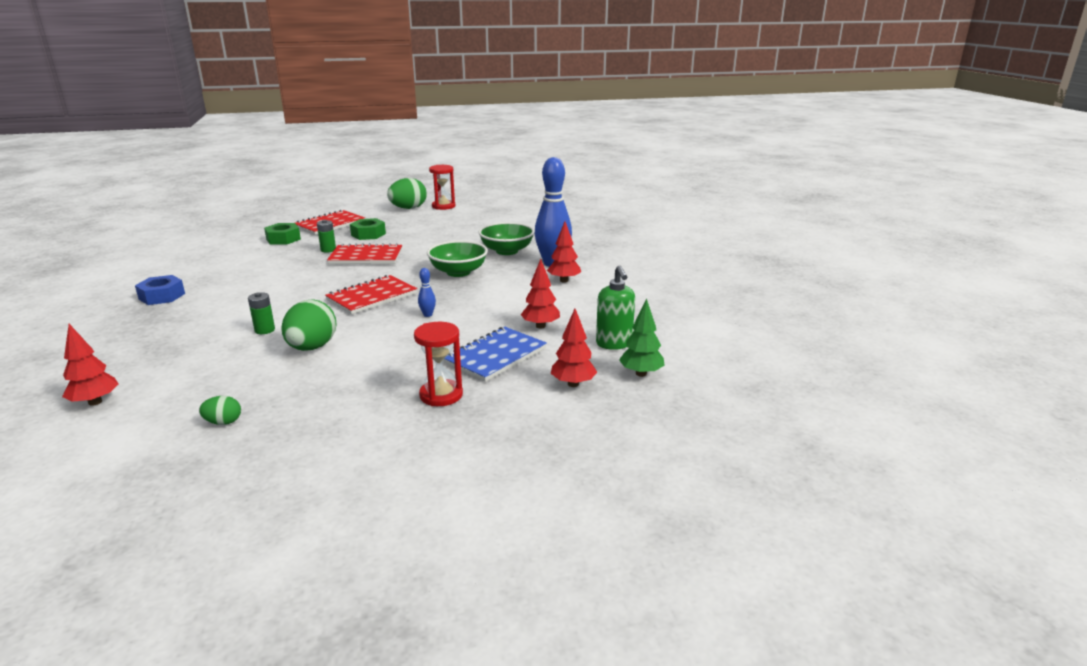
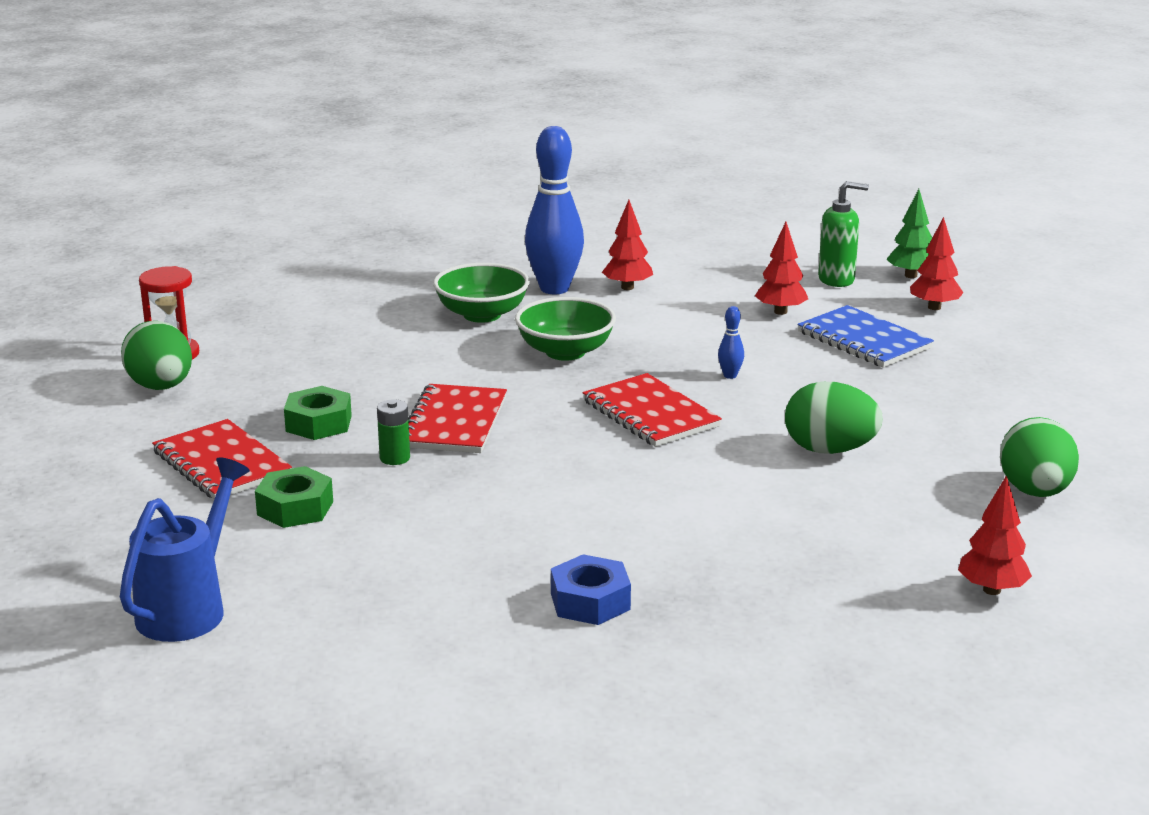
camera: 80 degrees left, 0 degrees up
green egg [199,396,241,425] -> green egg [1000,417,1079,497], size x2.02
green battery [248,292,275,334] -> none
red hourglass [414,322,463,406] -> none
none -> blue watering can [120,457,250,642]

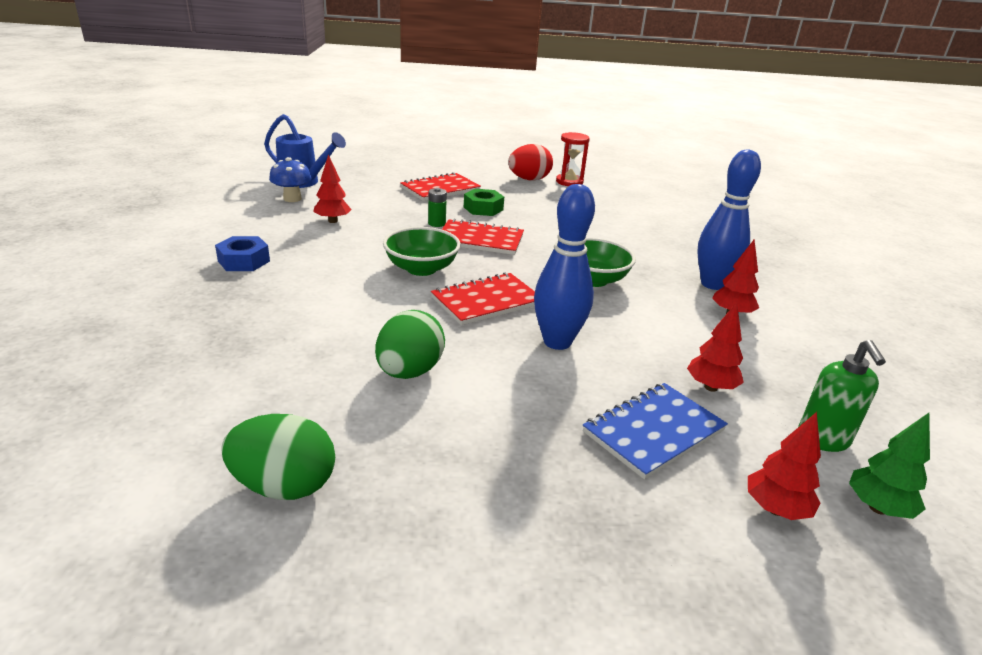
camera: 90 degrees right, 5 degrees up
green egg [121,321,192,390] -> red egg [508,144,553,180]
green nut [255,466,333,528] -> none
green bowl [433,263,530,323] -> green bowl moved to [383,227,461,276]
blue bowling pin [718,306,744,379] -> blue bowling pin [534,184,595,350], size x2.49
red tree [958,475,1032,595] -> red tree moved to [313,154,352,223]
none -> blue mushroom [269,157,311,202]

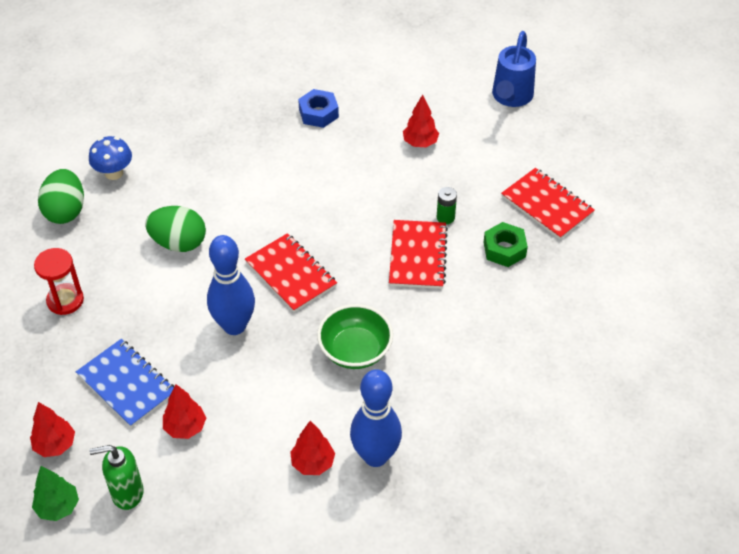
camera: 85 degrees right, 20 degrees up
blue mushroom [269,157,311,202] -> blue mushroom moved to [89,136,132,180]
green bowl [383,227,461,276] -> none
red egg [508,144,553,180] -> none
red hourglass [556,132,590,186] -> red hourglass moved to [34,248,84,315]

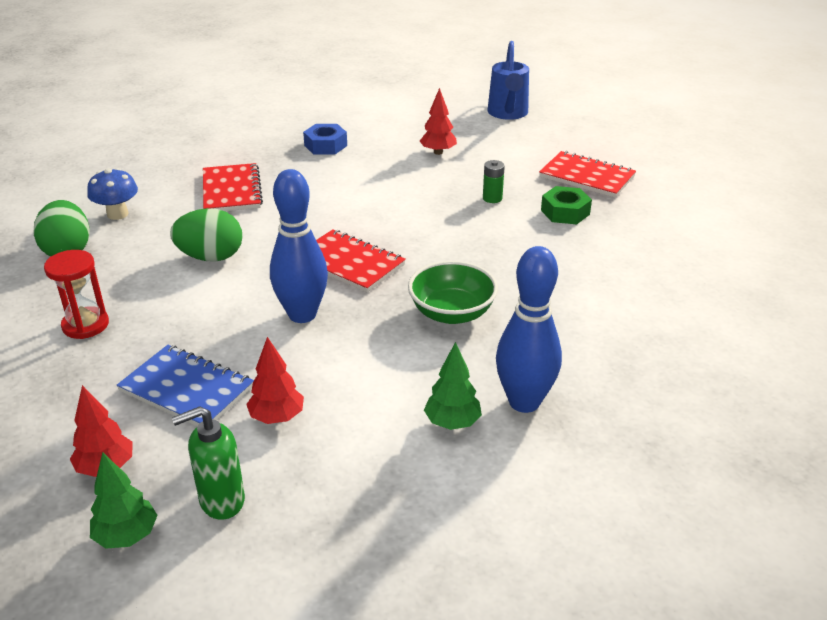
camera: 15 degrees left, 15 degrees down
red tree [290,421,335,475] -> green tree [424,342,482,430]
red notebook [389,220,448,289] -> red notebook moved to [203,163,263,211]

